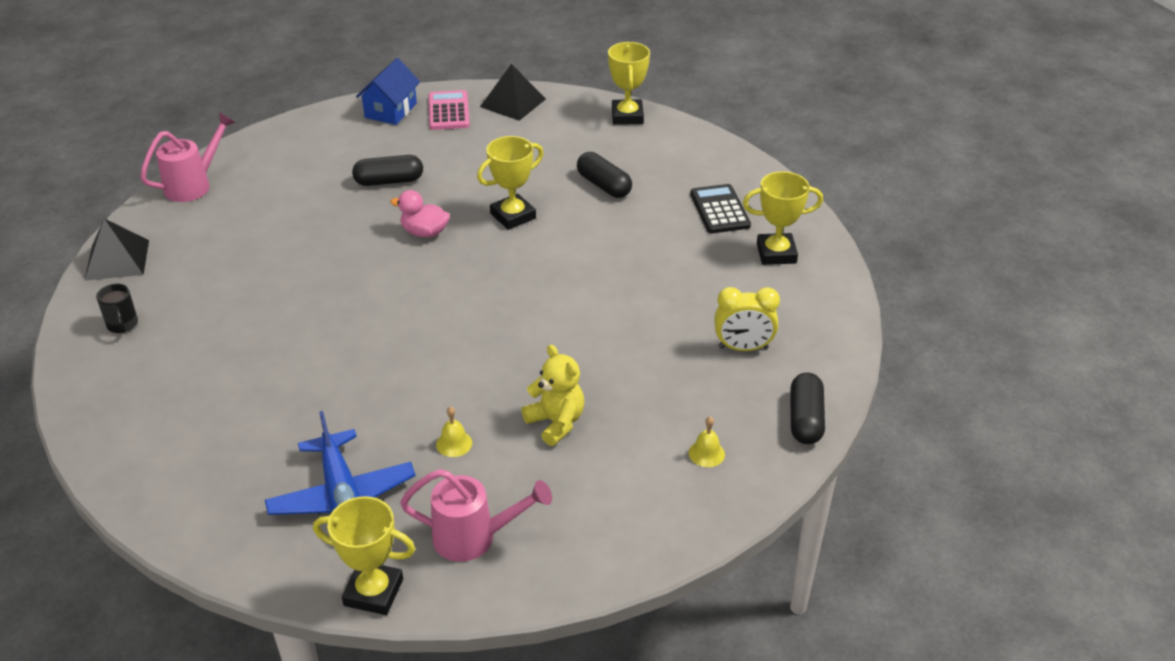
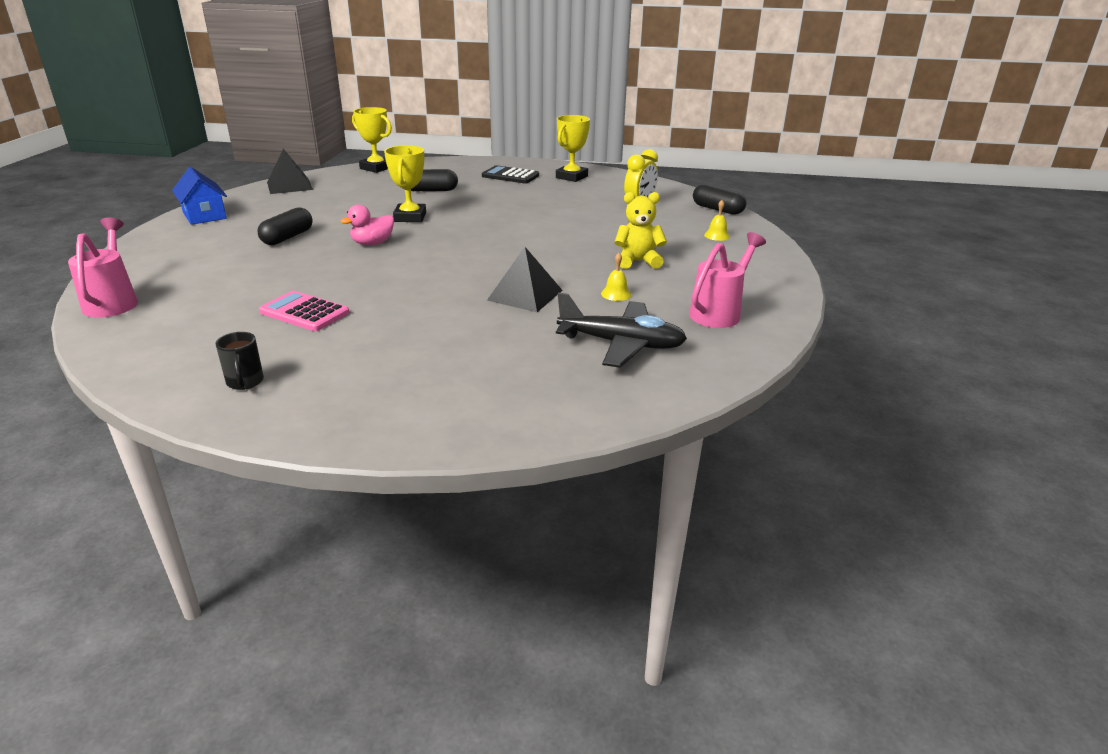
camera: 55 degrees left, 10 degrees down
black pyramid [84,218,149,281] -> black pyramid moved to [487,247,563,312]
black mug [96,284,138,333] -> black mug turned 60 degrees clockwise [215,332,264,390]
blue plane [265,411,416,515] -> black plane [556,293,687,368]
yellow trophy [313,496,415,615] -> none
pink calculator [428,90,470,130] -> pink calculator moved to [259,291,349,331]

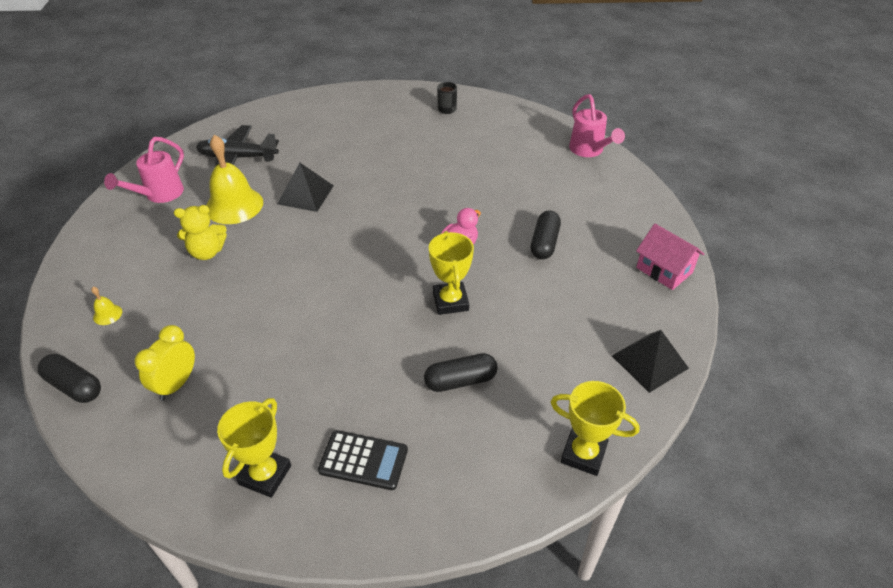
camera: 170 degrees right, 15 degrees up
blue house [172,167,227,225] -> pink house [636,224,704,290]
pink calculator [259,291,349,331] -> none
yellow bell [601,253,631,301] -> yellow bell [206,135,263,224], size x2.40

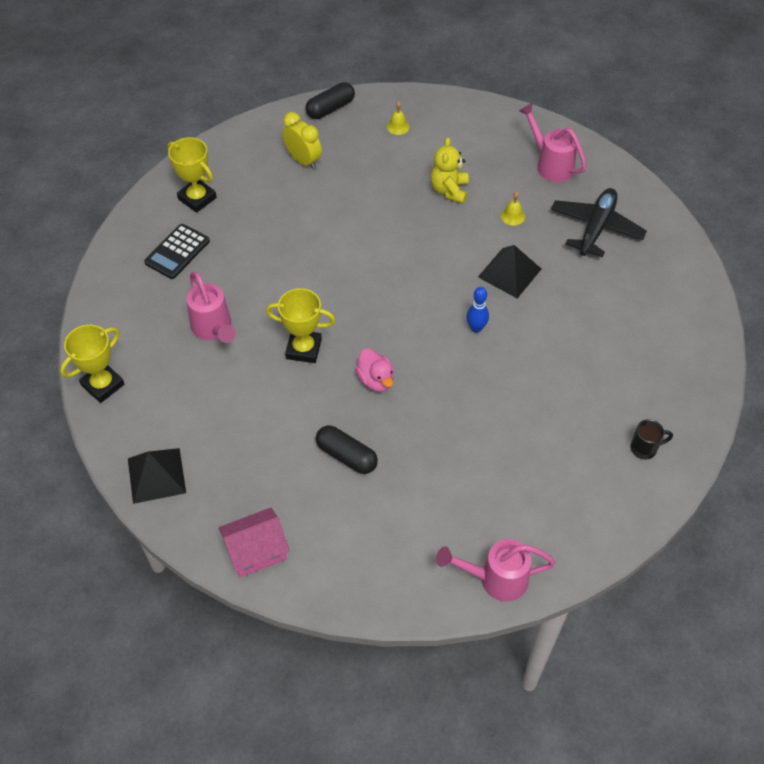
camera: 110 degrees right, 10 degrees up
yellow bell [206,135,263,224] -> yellow bell [501,191,525,226], size x0.42
black capsule [424,353,498,392] -> pink watering can [187,272,236,343]
none -> blue bowling pin [466,287,489,333]

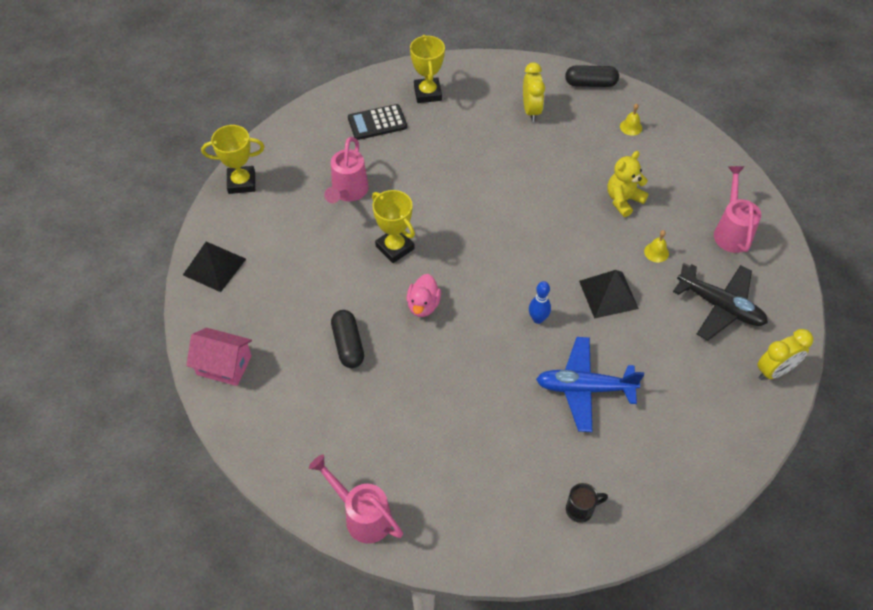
camera: 40 degrees right, 0 degrees up
black plane [551,188,647,257] -> black plane turned 60 degrees clockwise [673,263,768,340]
black mug [631,419,673,459] -> black mug turned 45 degrees counterclockwise [566,483,608,523]
none -> blue plane [536,337,644,432]
none -> yellow clock [757,329,813,380]

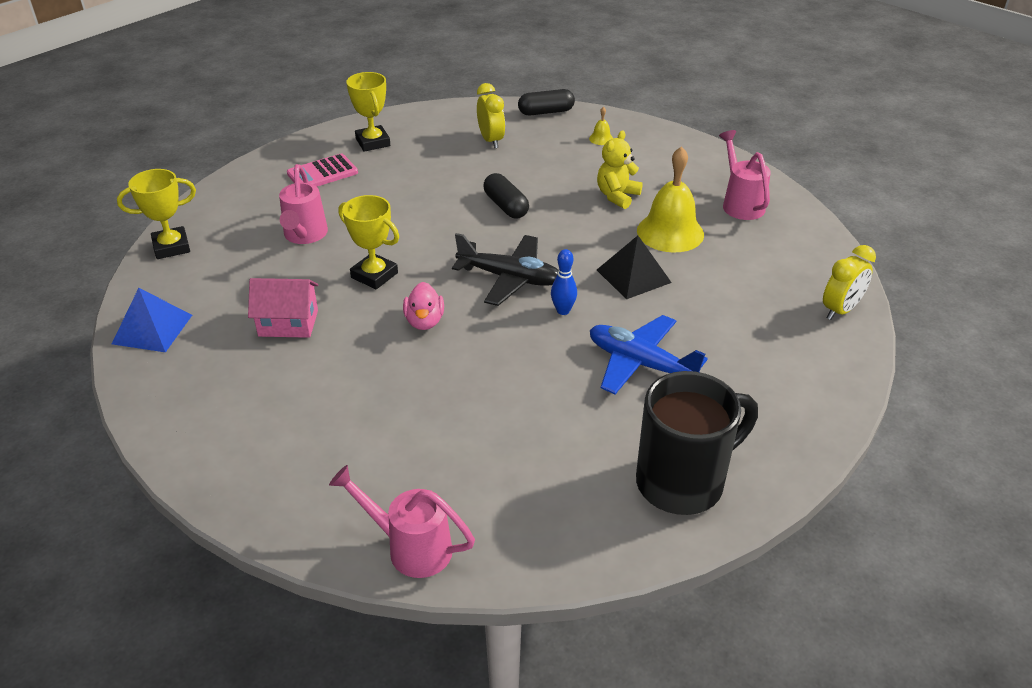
camera: 15 degrees left, 15 degrees down
black pyramid [183,242,246,292] -> blue pyramid [112,288,192,352]
pink house [186,328,252,386] -> pink house moved to [248,278,318,338]
black capsule [331,310,364,368] -> black capsule moved to [484,173,529,219]
black calculator [348,104,407,140] -> pink calculator [287,154,358,187]
blue plane [536,337,644,432] -> blue plane turned 45 degrees clockwise [590,315,708,394]
black mug [566,483,608,523] -> black mug [636,371,758,515], size x2.48
yellow bell [644,230,669,262] -> yellow bell [637,146,704,253], size x2.40
black plane [673,263,768,340] -> black plane moved to [452,233,559,306]

